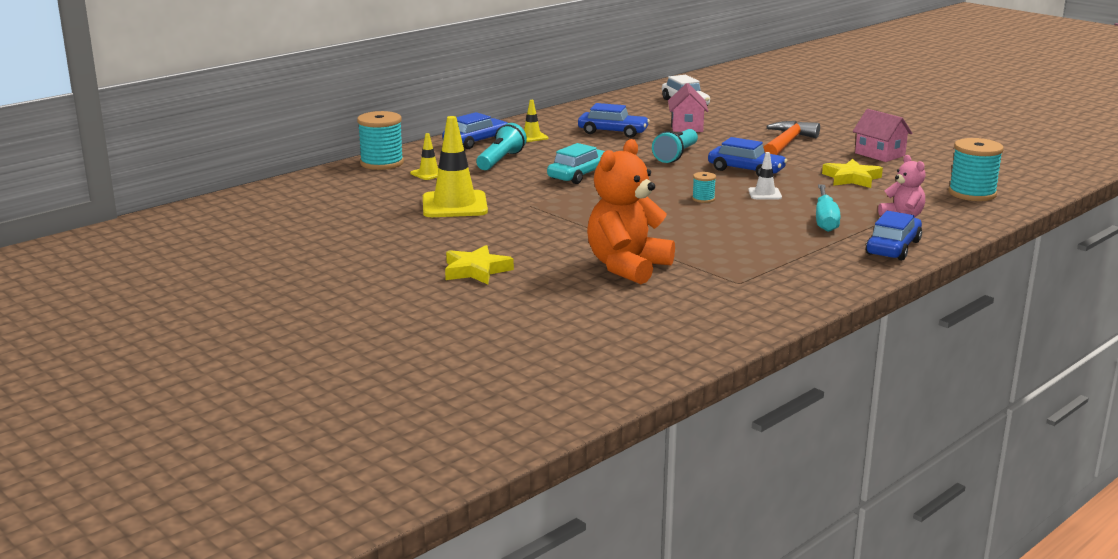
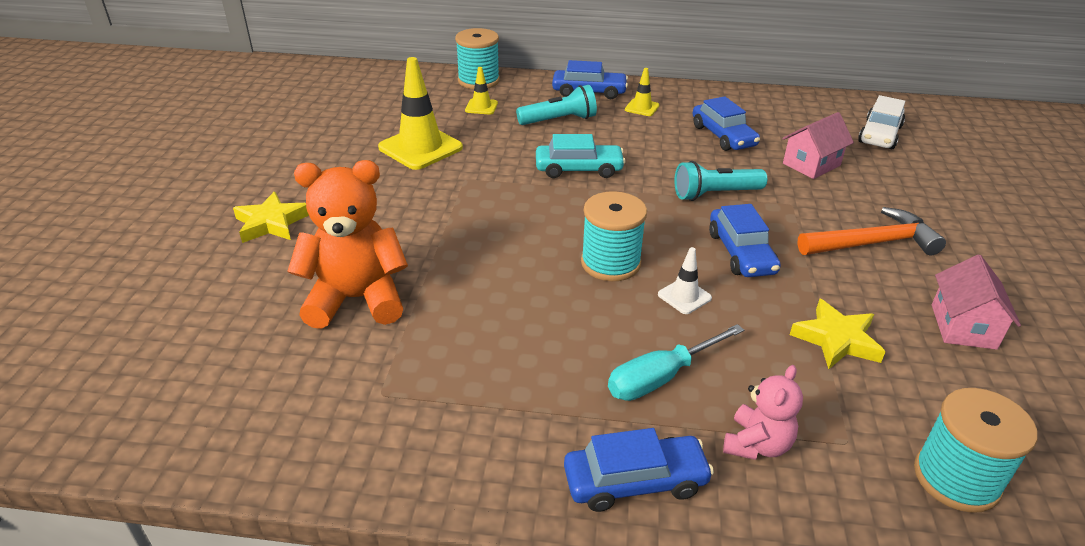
camera: 50 degrees right, 15 degrees up
turquoise spool [692,172,716,203] -> turquoise spool [581,191,647,281], size x2.06

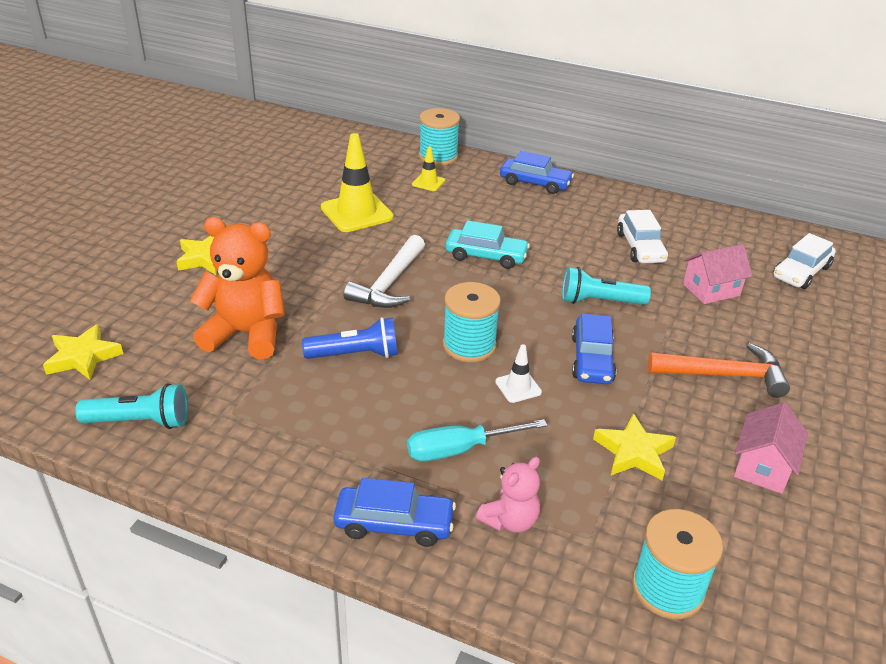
camera: 15 degrees right, 0 degrees up
turquoise flashlight [516,85,597,125] -> turquoise flashlight moved to [75,383,188,429]
yellow traffic cone [625,68,659,116] -> none
blue car [693,96,760,151] -> white car [617,210,668,263]
none -> yellow star [43,324,123,380]
none -> blue flashlight [302,317,398,359]
none -> white hammer [344,235,425,308]

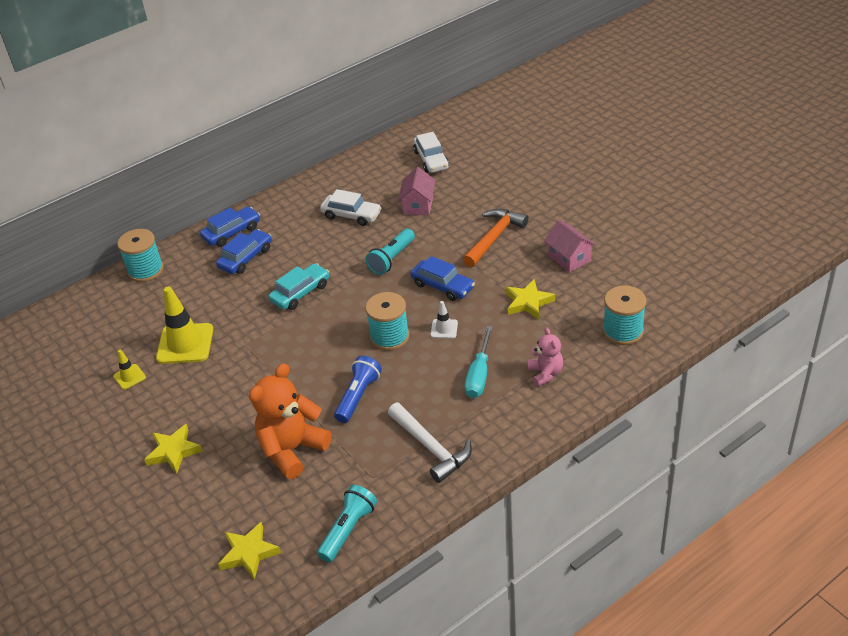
camera: 55 degrees left, 5 degrees up
blue car [333,478,456,547] -> blue car moved to [216,229,272,274]
white hammer [344,235,425,308] -> white hammer moved to [388,403,472,483]
yellow traffic cone [412,147,445,191] -> yellow traffic cone moved to [113,350,146,390]

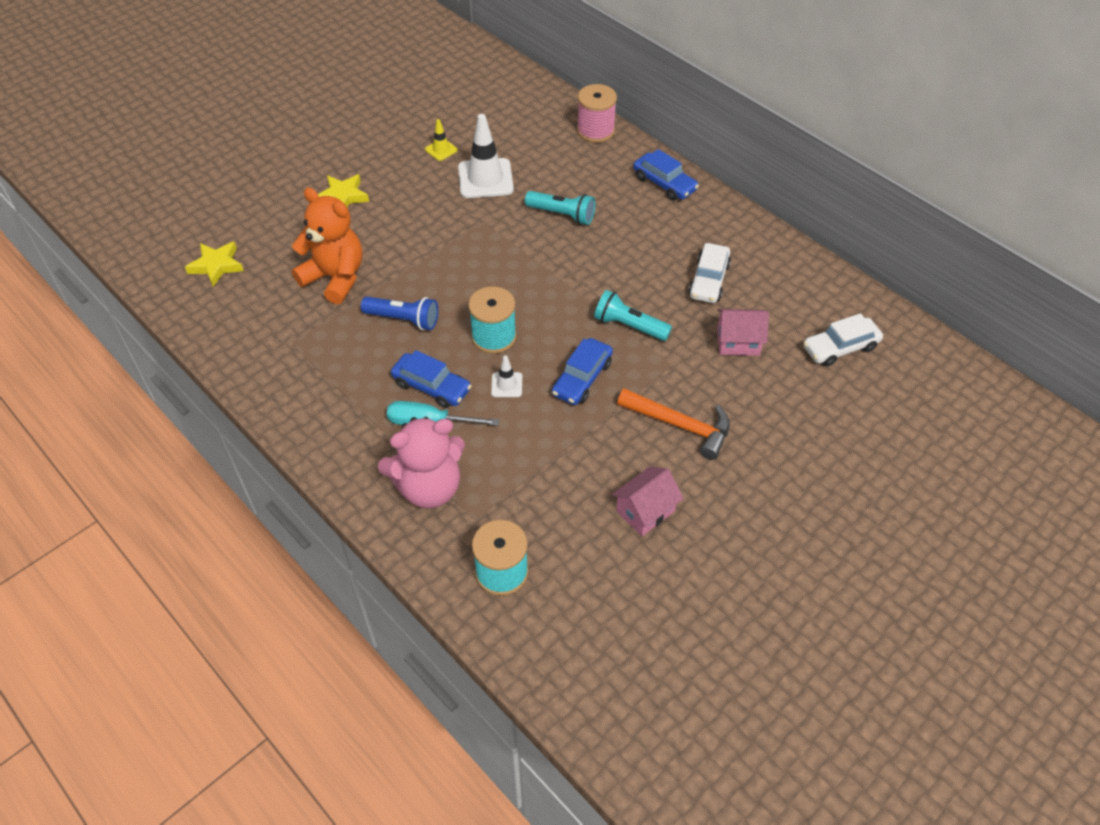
camera: 80 degrees right, 10 degrees up
turquoise spool [117,229,164,282] -> pink spool [577,84,617,143]
yellow traffic cone [156,286,213,364] -> white traffic cone [458,114,514,198]
blue car [216,229,272,274] -> blue car moved to [391,350,472,408]
turquoise car [269,263,329,310] -> none
turquoise flashlight [317,485,377,563] -> turquoise flashlight moved to [525,191,596,225]
white hammer [388,403,472,483] -> none
yellow star [506,279,555,319] -> none
pink teddy bear [527,328,563,387] -> pink teddy bear [378,417,465,508], size x1.83

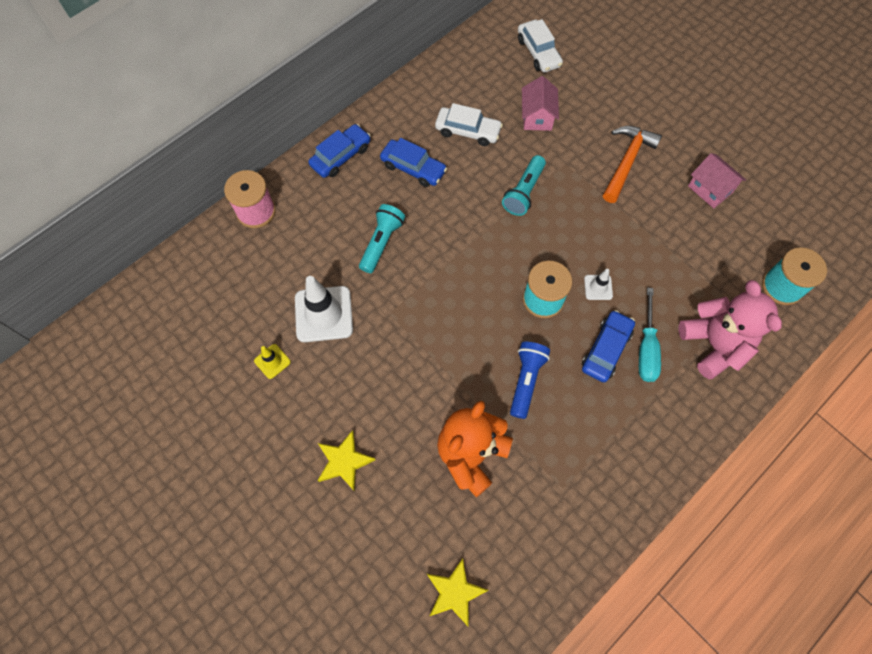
camera: 90 degrees left, 15 degrees up
blue car [552,338,613,405] -> blue car moved to [380,138,447,187]

